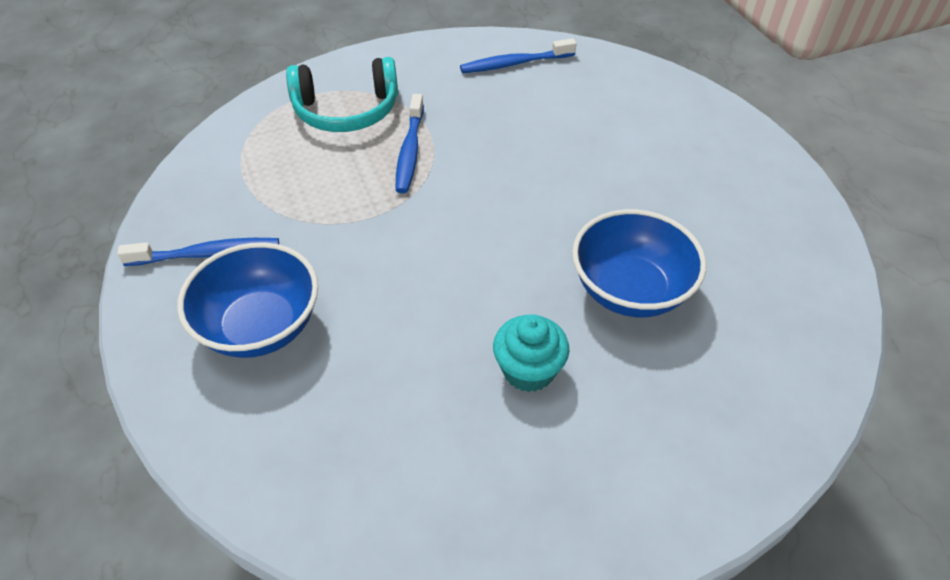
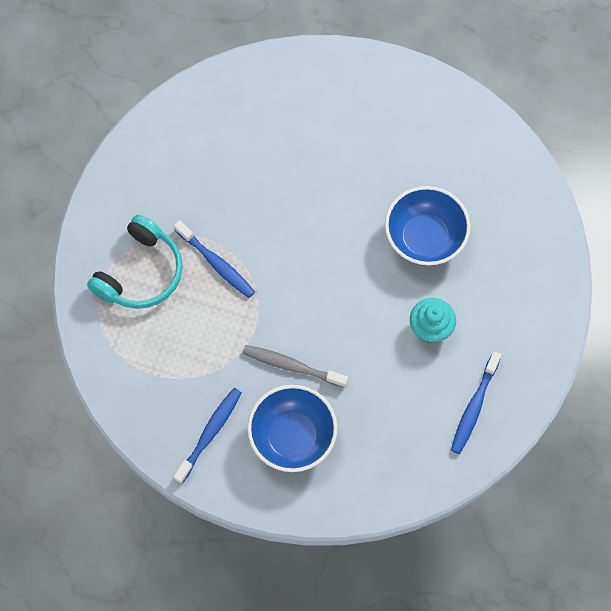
camera: 50 degrees left, 20 degrees up
blue toothbrush [460,38,577,73] -> blue toothbrush moved to [451,352,501,454]
none -> grey toothbrush [243,345,348,388]

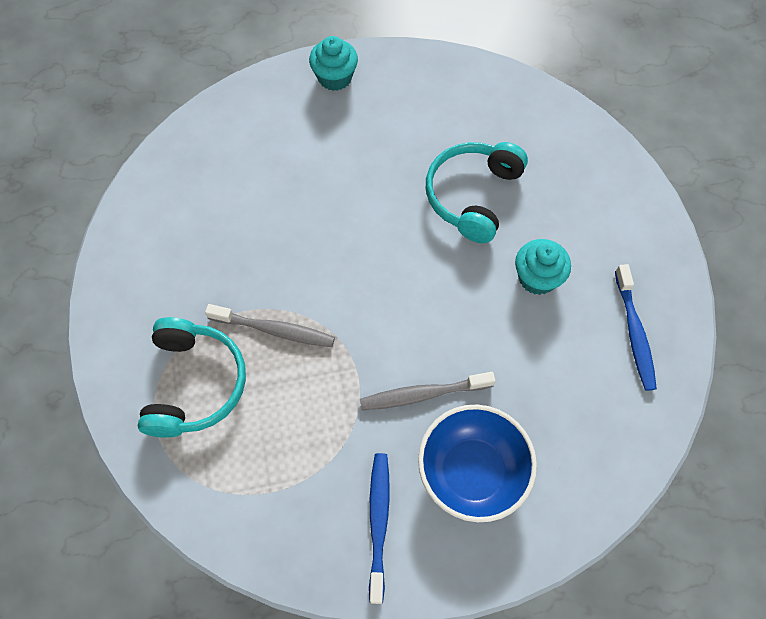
camera: 30 degrees left, 5 degrees down
blue toothbrush [174,220,255,298] -> grey toothbrush [205,304,335,347]
blue bowl [385,186,471,266] -> turquoise headphones [426,142,528,243]
none -> turquoise cupcake [309,36,358,91]

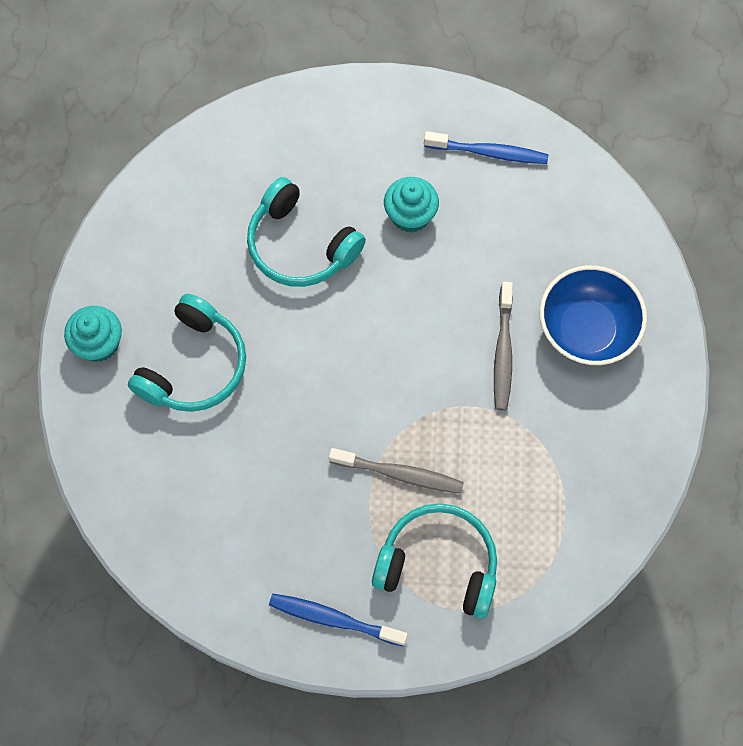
camera: 75 degrees left, 5 degrees up
grey toothbrush [205,304,335,347] -> grey toothbrush turned 75 degrees clockwise [329,448,464,494]
blue toothbrush [369,453,390,604] -> blue toothbrush moved to [269,594,408,647]
none -> turquoise headphones [128,294,246,412]

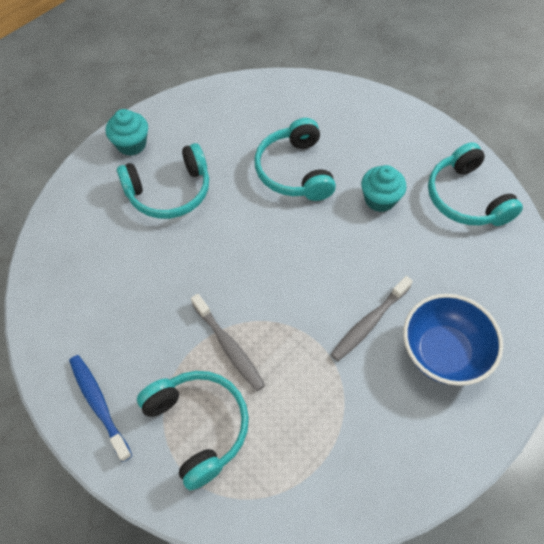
camera: 40 degrees right, 10 degrees down
blue toothbrush [424,131,548,164] -> turquoise headphones [428,142,523,226]

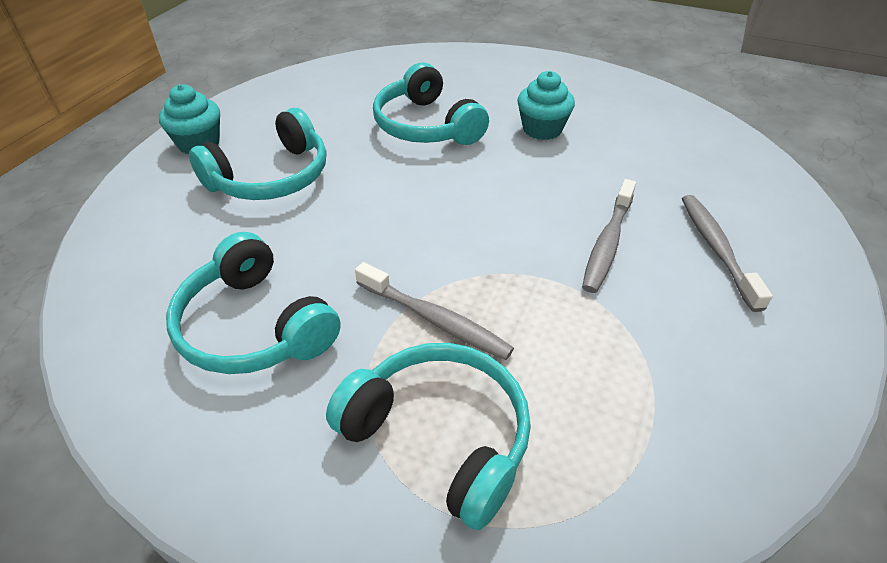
camera: 20 degrees left, 15 degrees down
blue toothbrush [69,355,132,462] -> none
blue bowl [403,294,503,386] -> grey toothbrush [682,195,773,312]
turquoise headphones [428,142,523,226] -> turquoise headphones moved to [166,232,341,374]

